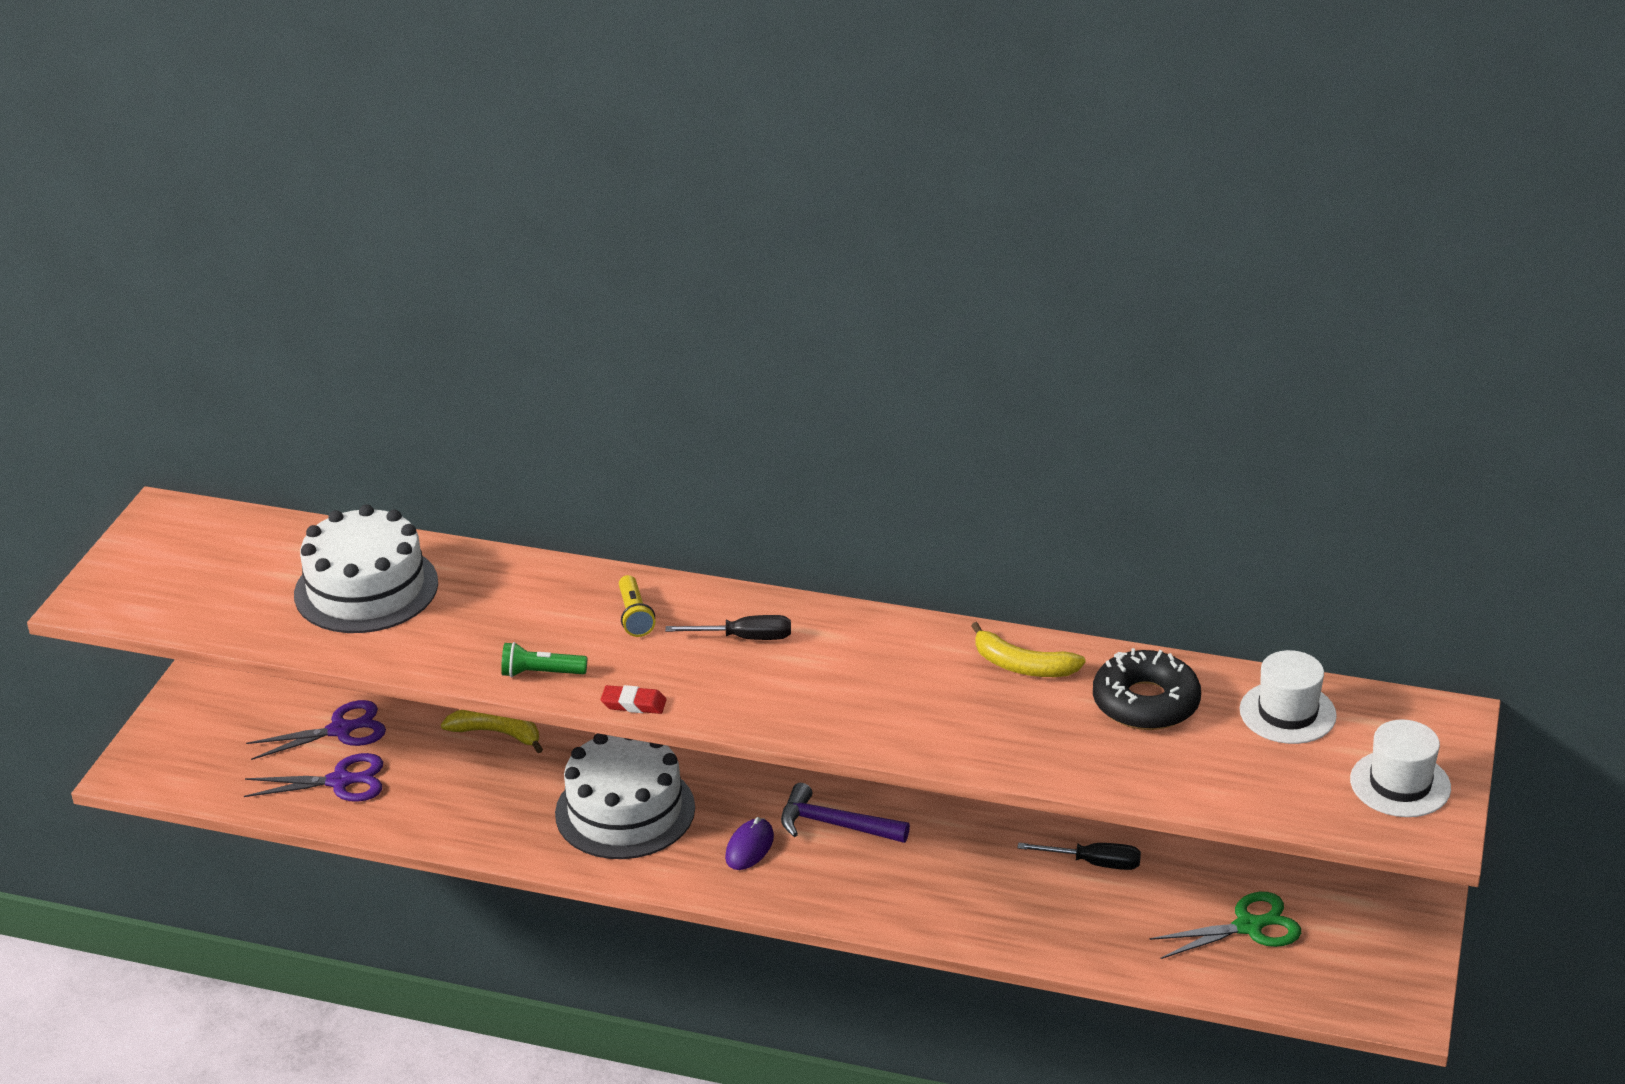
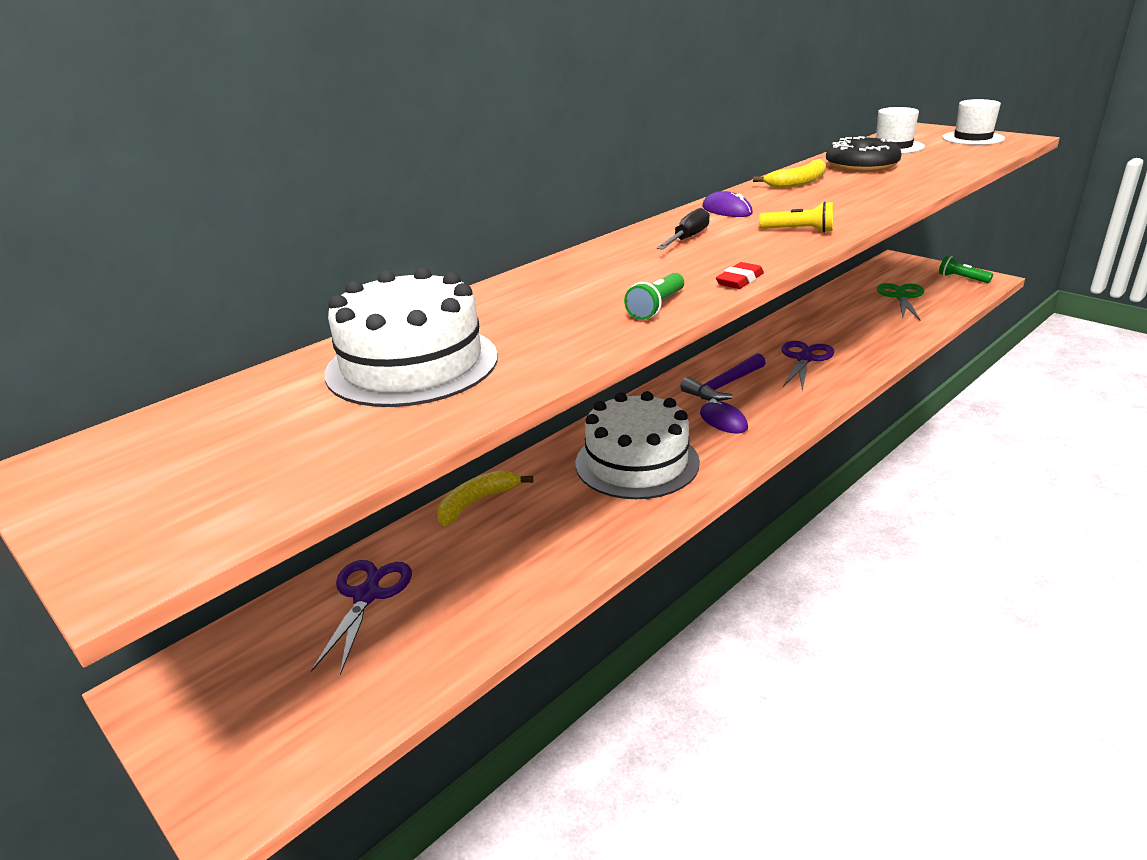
camera: 60 degrees left, 5 degrees down
purple scissors [244,753,383,802] -> purple scissors moved to [781,341,834,391]
yellow flashlight [619,575,655,637] -> yellow flashlight moved to [759,201,833,233]
black screwdriver [1017,843,1141,870] -> none
none -> purple mouse [702,191,753,217]
none -> green flashlight [939,256,993,283]

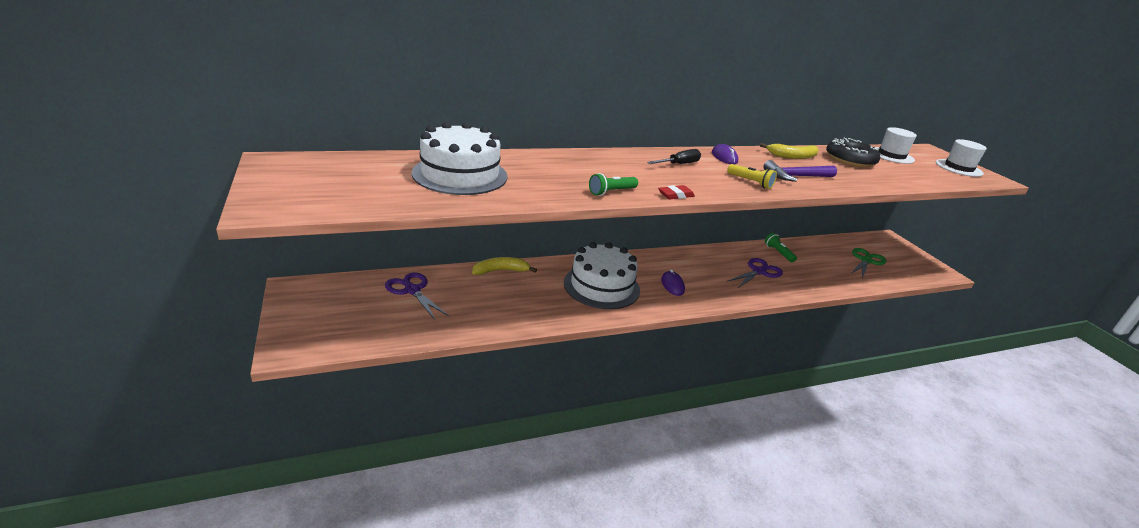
camera: 20 degrees right, 0 degrees up
purple scissors [311,560,412,675] -> purple scissors turned 75 degrees counterclockwise [385,272,449,320]
purple hammer [680,353,766,401] -> purple hammer moved to [763,160,837,182]
green flashlight [939,256,993,283] -> green flashlight moved to [765,233,797,262]

